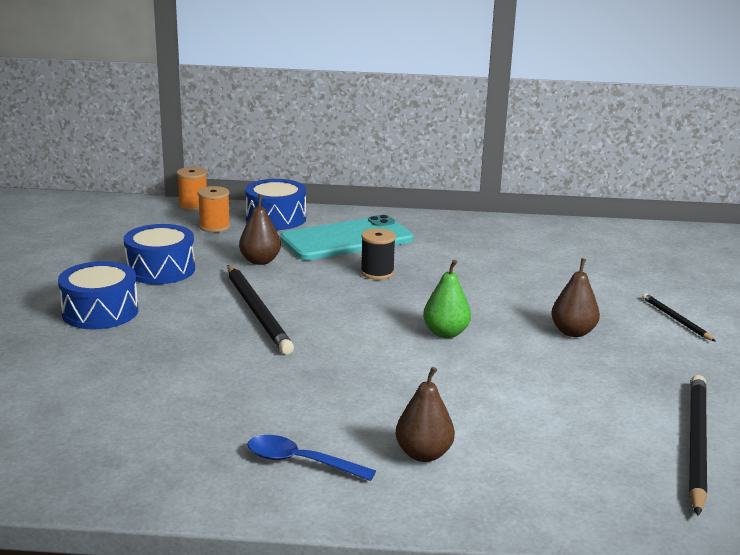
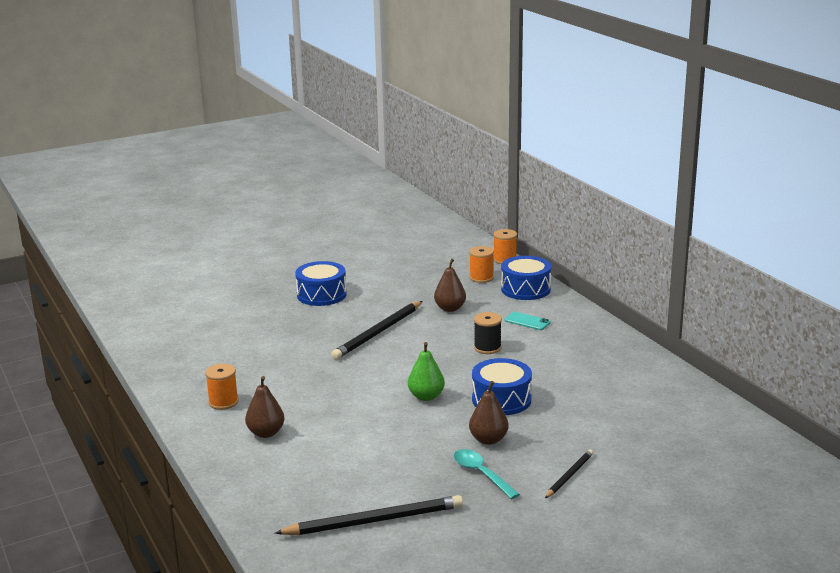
camera: 60 degrees right, 0 degrees up
blue drum [124,224,195,284] -> blue drum moved to [472,358,532,415]
blue spoon [247,435,376,481] -> orange spool [205,364,239,410]
turquoise phone [280,215,414,260] -> turquoise phone [505,312,551,330], size x0.41
none -> turquoise spoon [454,449,520,499]

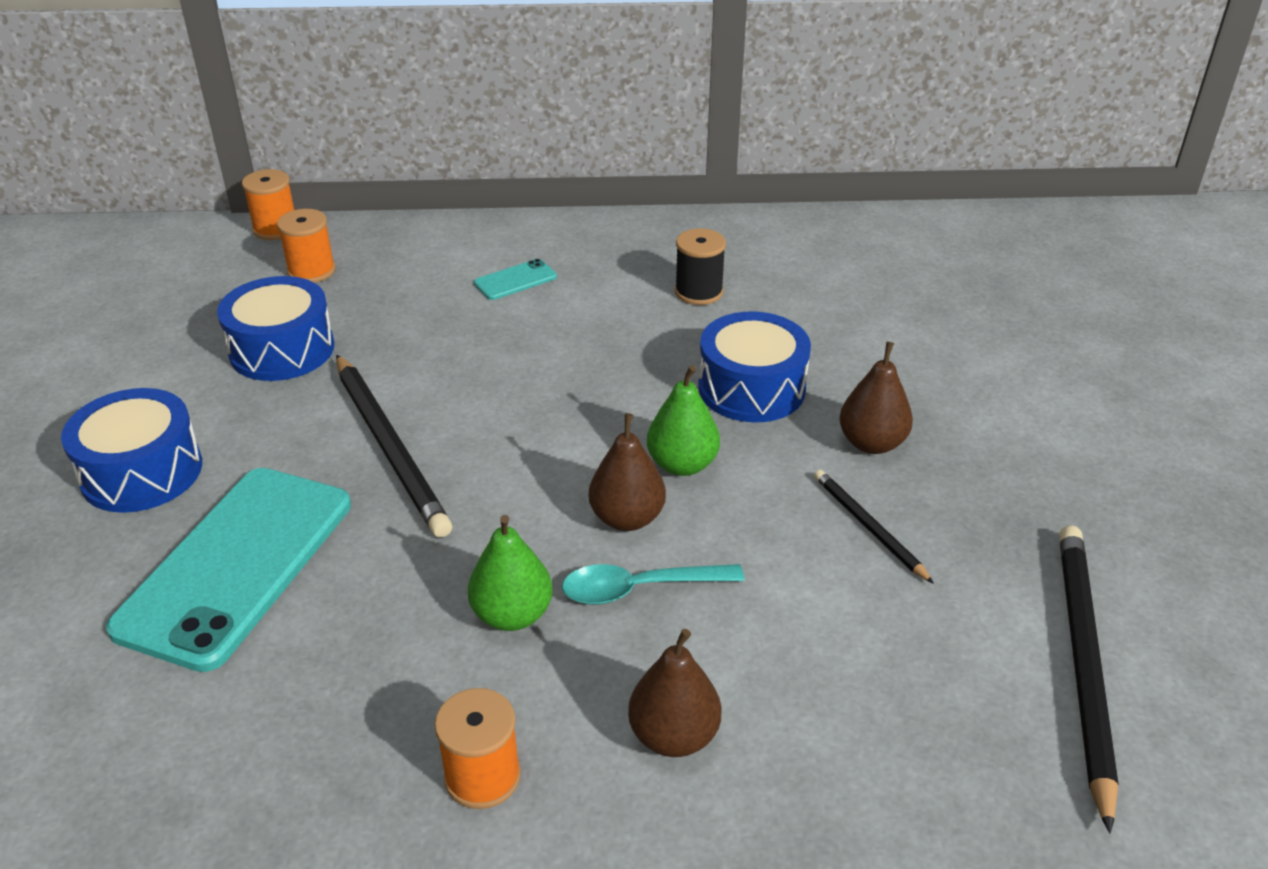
camera: 65 degrees left, 15 degrees up
brown pear [434,259,466,312] -> brown pear moved to [589,413,666,531]
turquoise spoon [454,449,520,499] -> turquoise spoon moved to [562,564,745,605]
black spool [474,312,502,354] -> black spool moved to [675,228,726,305]
blue drum [501,256,551,300] -> blue drum moved to [217,276,334,381]
black pencil [545,450,593,498] -> black pencil moved to [814,470,934,584]
none -> turquoise phone [106,468,351,672]
none -> green pear [468,515,553,631]

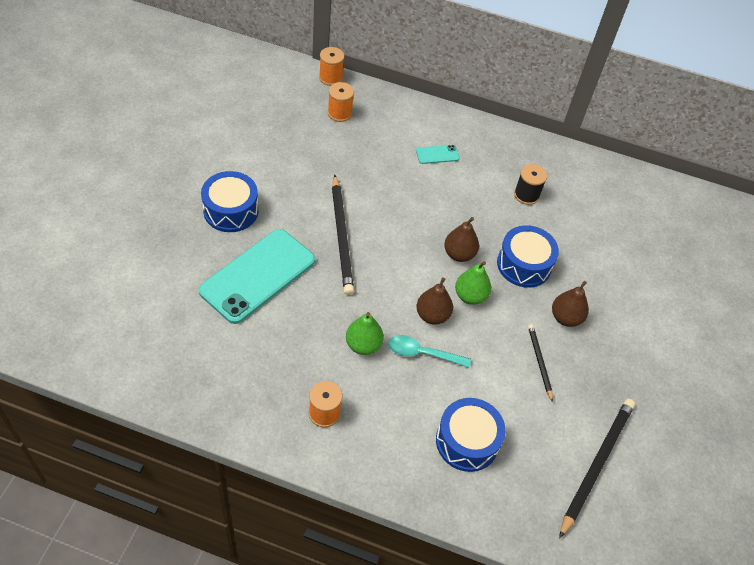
camera: 15 degrees right, 15 degrees up
blue drum [217,276,334,381] -> blue drum moved to [436,398,506,472]
brown pear [628,629,721,757] -> brown pear moved to [444,217,479,262]

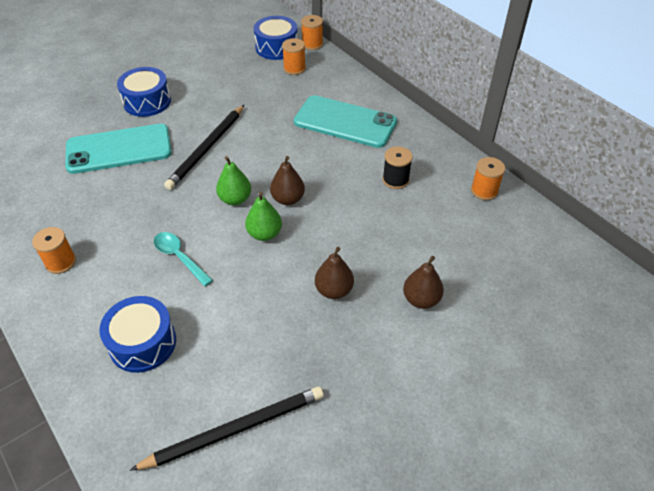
camera: 40 degrees right, 5 degrees down
green pear [346,312,384,355] -> green pear moved to [216,156,251,205]
turquoise phone [416,145,459,164] -> turquoise phone [294,95,397,148], size x2.42
brown pear [417,277,453,324] -> brown pear moved to [403,256,444,309]
blue drum [497,225,559,288] -> blue drum moved to [254,16,298,60]
black pencil [528,324,553,402] -> none
none -> orange spool [471,157,505,200]

